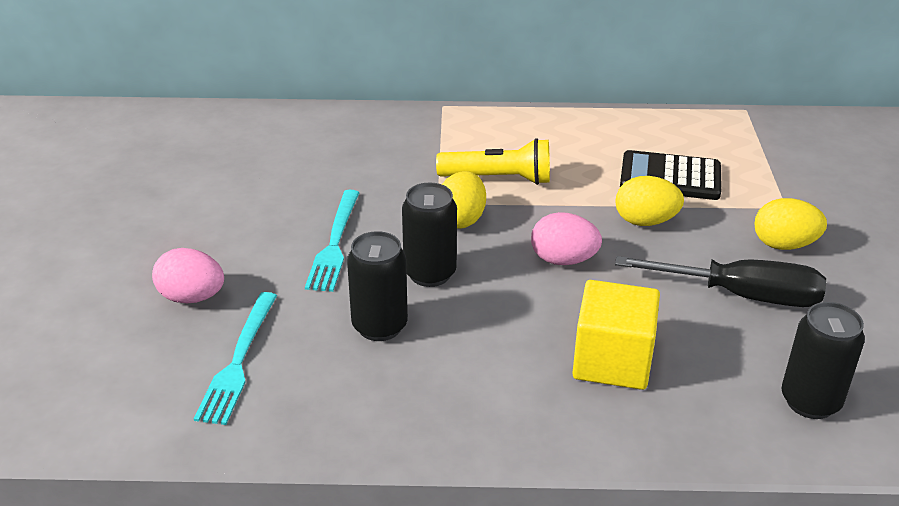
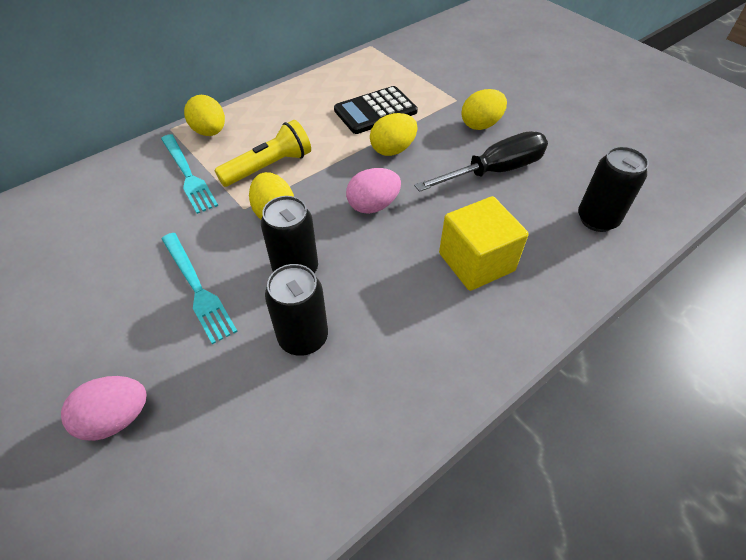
camera: 40 degrees left, 15 degrees up
turquoise fork [194,292,277,425] -> turquoise fork moved to [161,134,218,214]
none -> yellow egg [184,95,225,136]

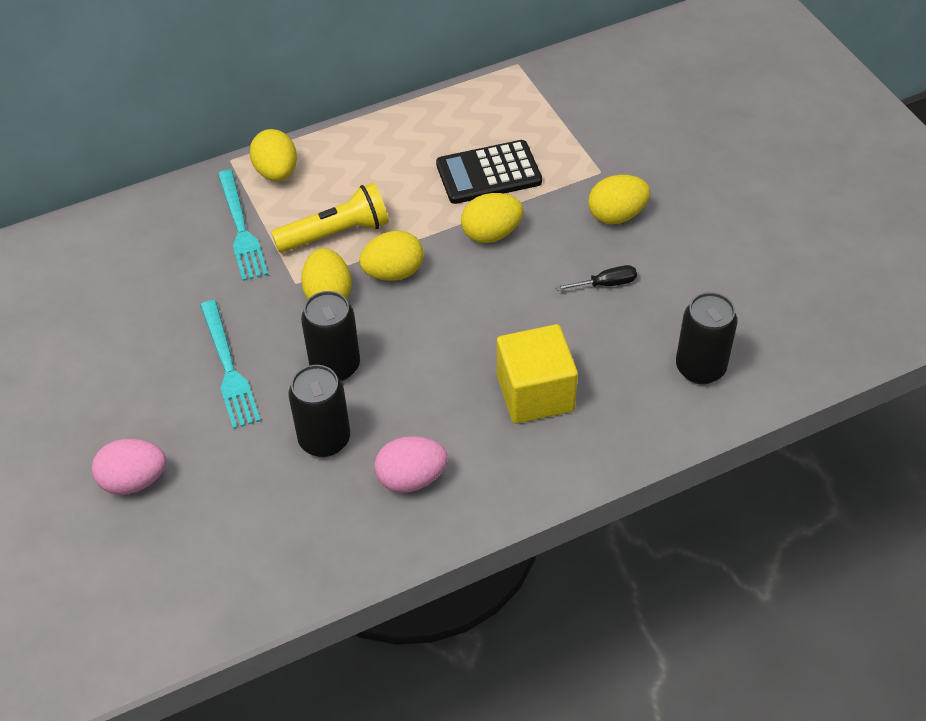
camera: 15 degrees right, 0 degrees up
pink egg [346,168,401,214] -> pink egg moved to [374,436,448,493]
black screwdriver [414,131,548,192] -> black screwdriver [555,265,637,291], size x0.45
none -> yellow egg [359,231,424,281]

